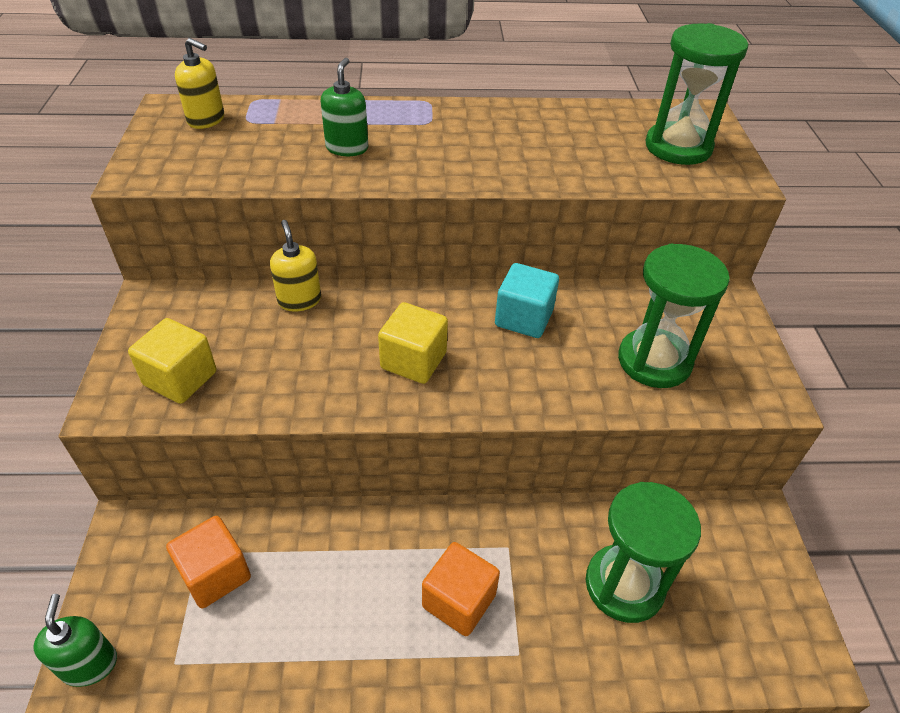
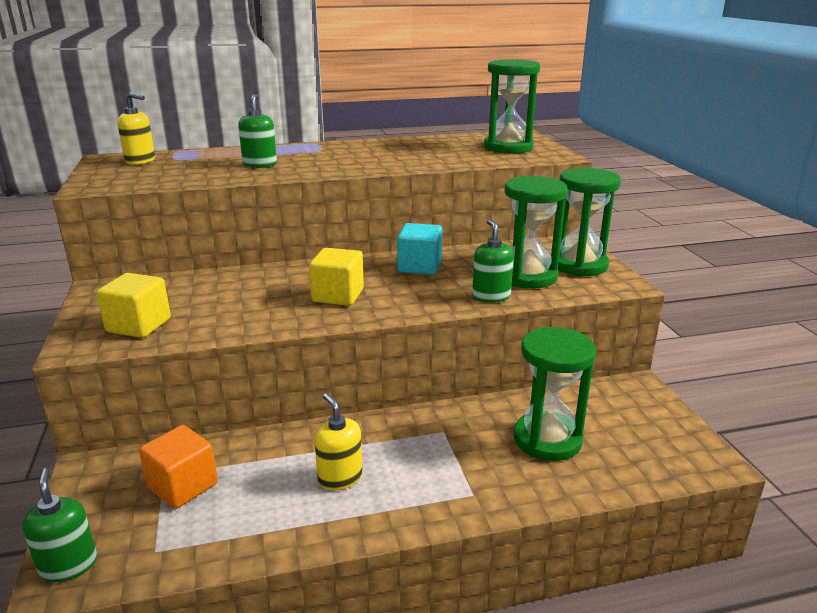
camera: 10 degrees left, 20 degrees down
yellow soap dispenser [270,220,321,312] -> yellow soap dispenser moved to [314,393,363,491]
orange cube [422,542,500,636] -> none
none -> green soap dispenser [472,219,514,303]
none -> green hourglass [558,168,621,276]

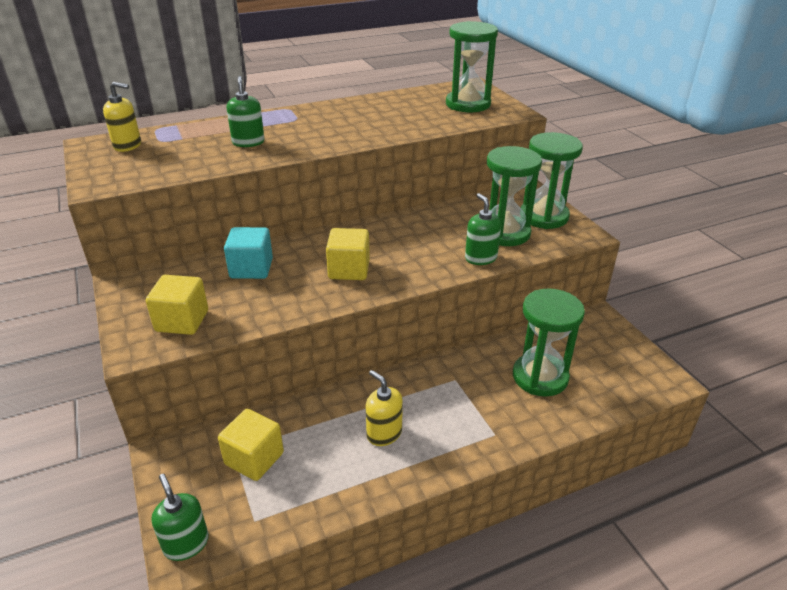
camera: 10 degrees left, 10 degrees up
orange cube [139,425,218,509] -> yellow cube [218,409,284,481]
turquoise cube [397,223,442,275] -> turquoise cube moved to [224,227,273,279]

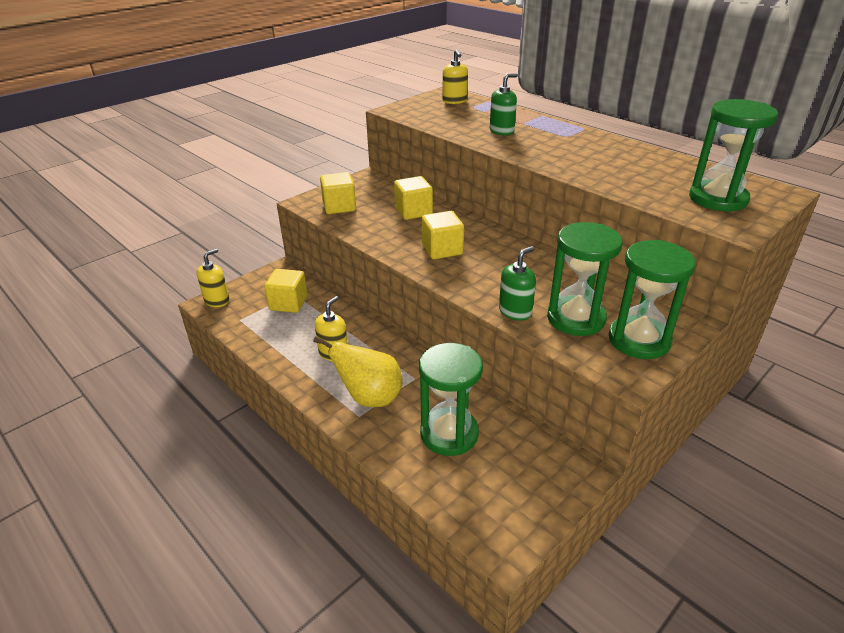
camera: 70 degrees right, 0 degrees up
green soap dispenser [151,474,209,561] -> yellow soap dispenser [197,249,230,307]
turquoise cube [224,227,273,279] -> yellow cube [394,176,433,220]
none -> yellow pear [313,336,403,407]

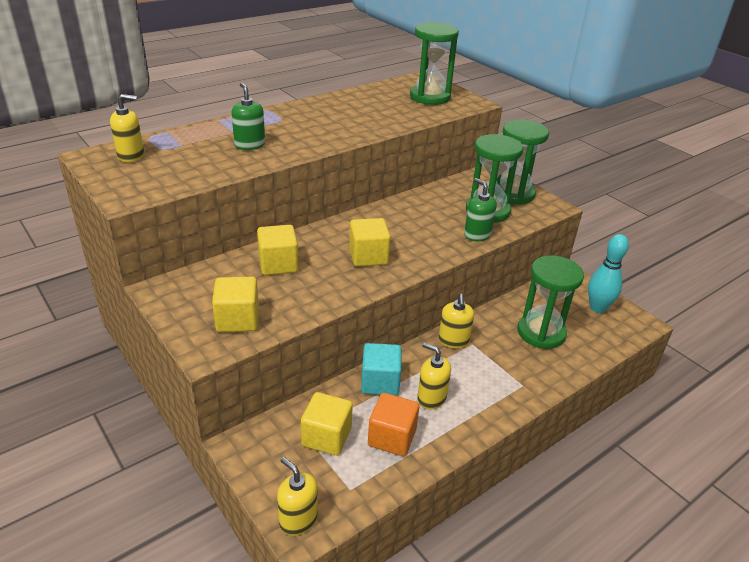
camera: 85 degrees left, 0 degrees up
yellow pear [313,336,403,407] -> none
none -> turquoise cube [361,343,402,396]
none -> orange cube [368,393,419,456]
none -> yellow soap dispenser [438,294,474,348]
none -> turquoise bowling pin [588,234,629,313]

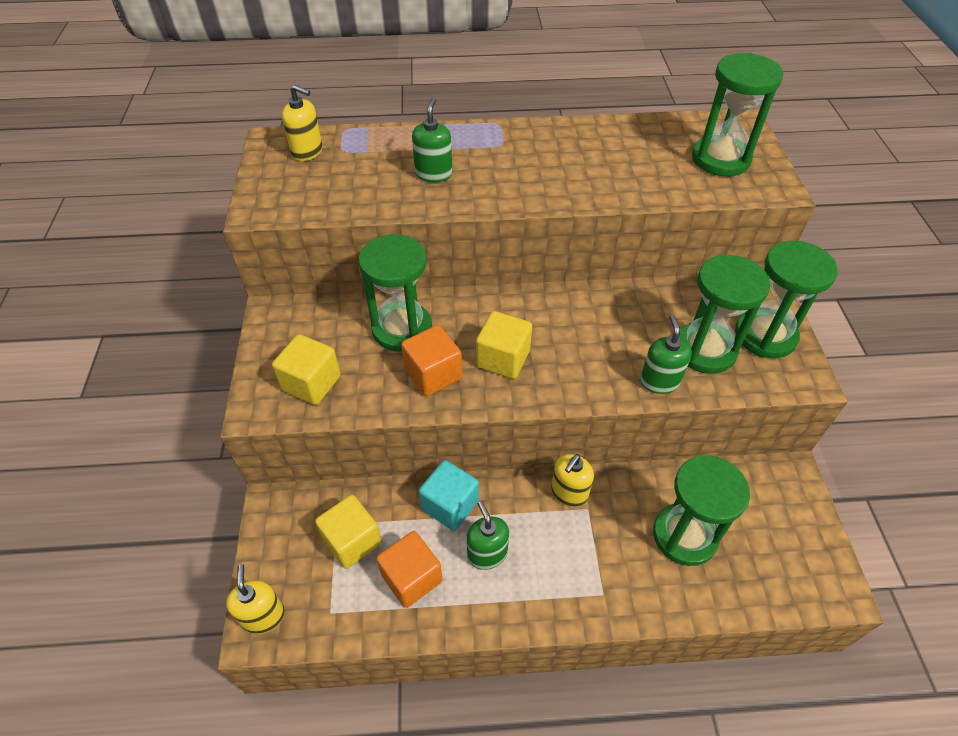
camera: 35 degrees right, 15 degrees up
yellow cube [257,225,299,275] -> green hourglass [358,234,432,352]
yellow soap dispenser [417,342,451,409] -> green soap dispenser [467,501,509,570]
turquoise bowling pin [588,234,629,313] -> none
none -> orange cube [401,325,462,396]

